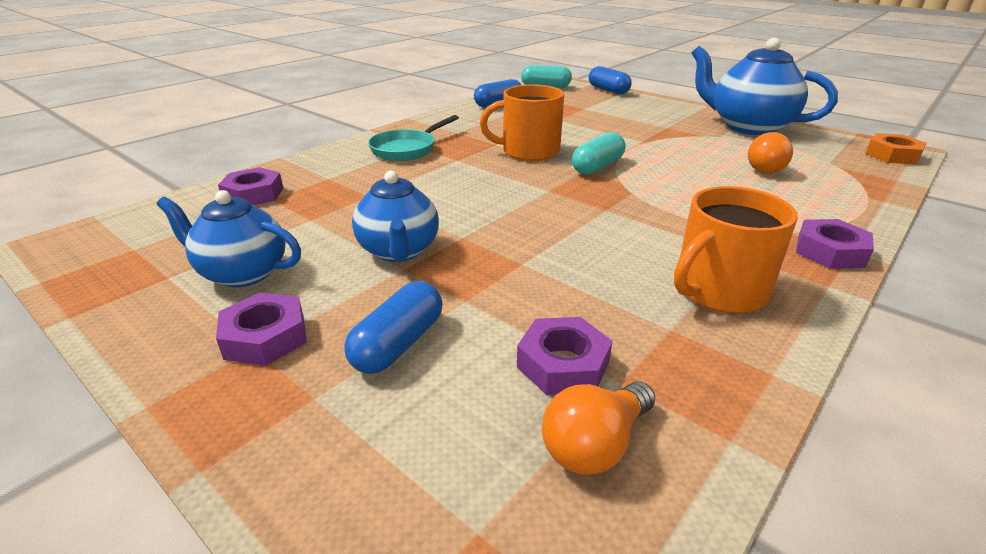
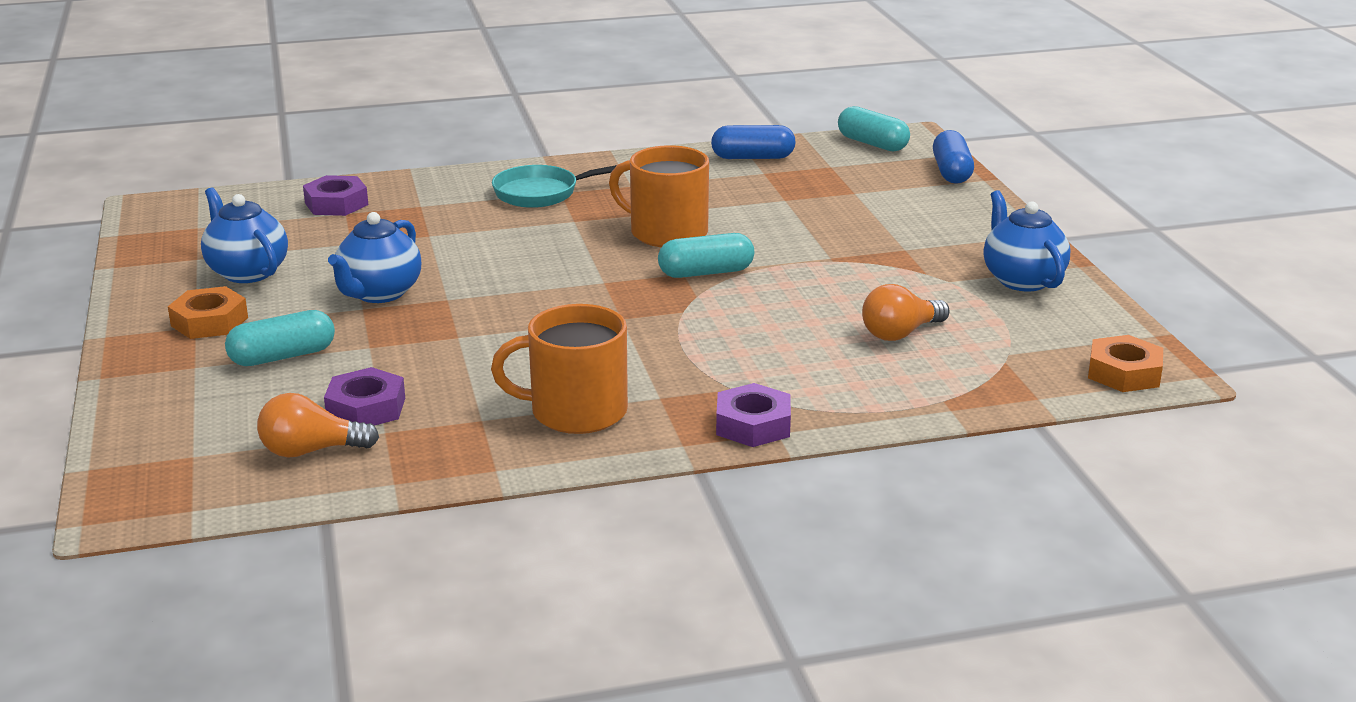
camera: 35 degrees right, 5 degrees down
purple nut [216,292,307,366] -> orange nut [168,286,248,339]
blue capsule [344,281,442,374] -> turquoise capsule [225,310,335,366]
blue teapot [691,38,838,135] -> blue teapot [984,190,1070,291], size x0.64

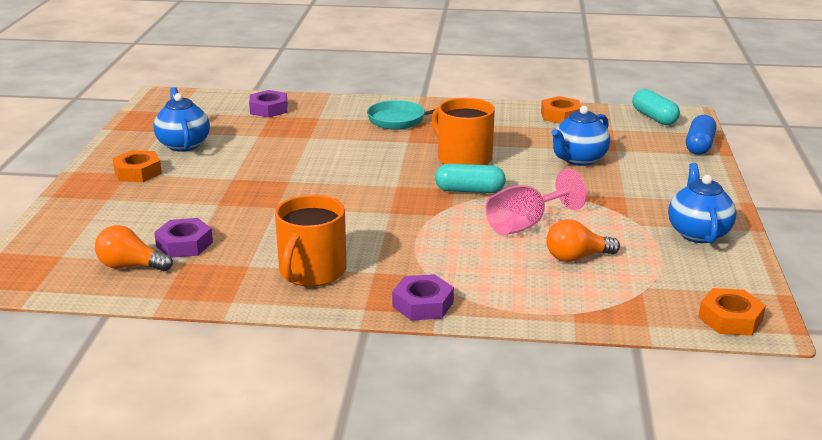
camera: 20 degrees right, 0 degrees up
turquoise capsule [225,310,335,366] -> none
blue teapot [328,212,421,303] -> blue teapot moved to [551,106,610,166]
orange mug [491,304,628,434] -> orange mug turned 90 degrees counterclockwise [275,195,347,287]
blue capsule [711,125,796,159] -> orange nut [541,96,582,124]
none -> pink goblet [485,169,587,235]

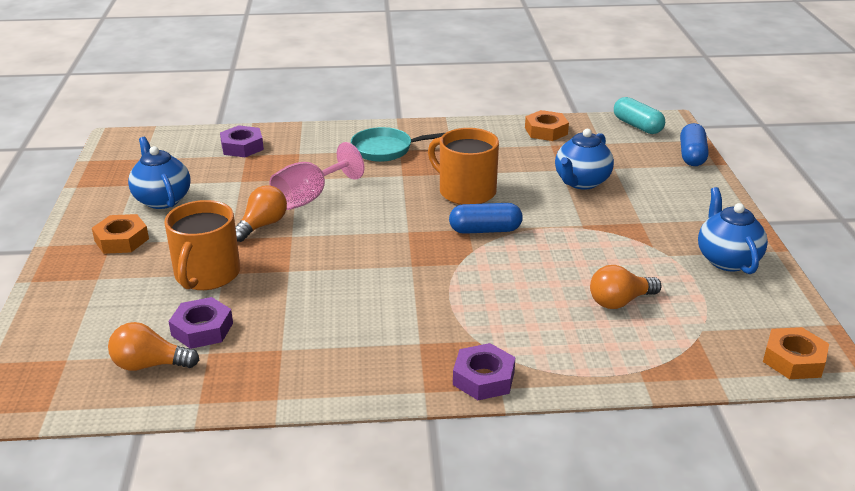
camera: 10 degrees left, 5 degrees up
orange mug [275,195,347,287] -> orange mug moved to [165,200,240,290]
turquoise capsule [435,164,506,193] -> blue capsule [449,203,523,234]
pink goblet [485,169,587,235] -> pink goblet moved to [269,142,364,210]
none -> orange light bulb [235,185,287,242]

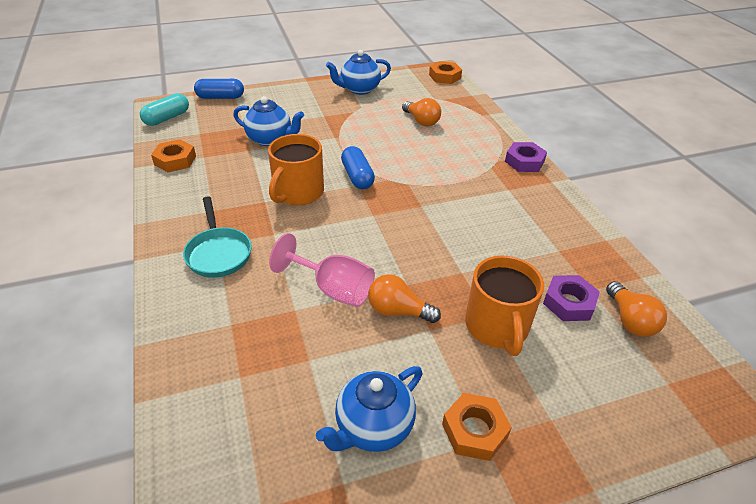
camera: 105 degrees left, 10 degrees up
orange mug [165,200,240,290] -> orange mug turned 90 degrees clockwise [465,256,544,356]
purple nut [220,125,264,157] -> none

